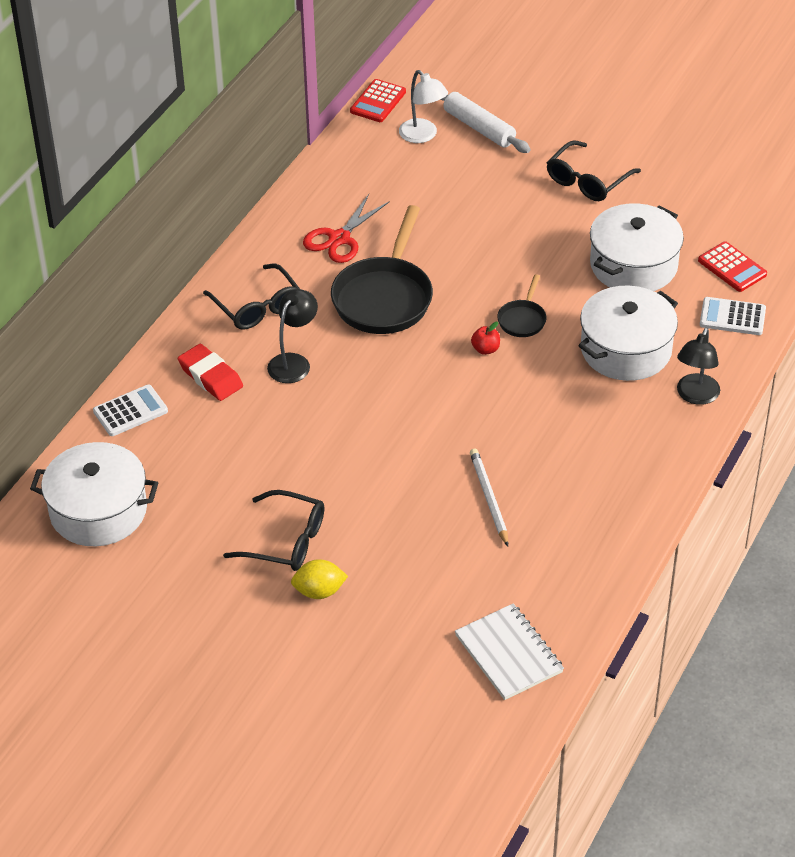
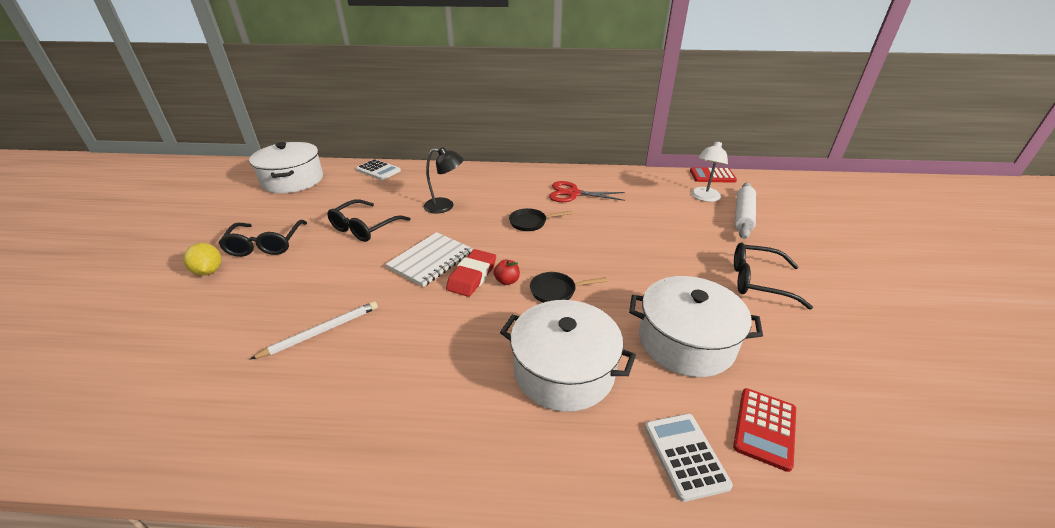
camera: 65 degrees right, 10 degrees down
red eraser [178,344,243,401] -> red eraser moved to [446,249,496,297]
black glasses [203,264,300,330] -> black glasses moved to [327,199,411,242]
black pan [331,205,433,334] -> black pan [509,208,572,231], size x0.48
white notebook [455,603,564,700] -> white notebook moved to [386,232,473,287]
black lamp [677,328,720,405] -> none

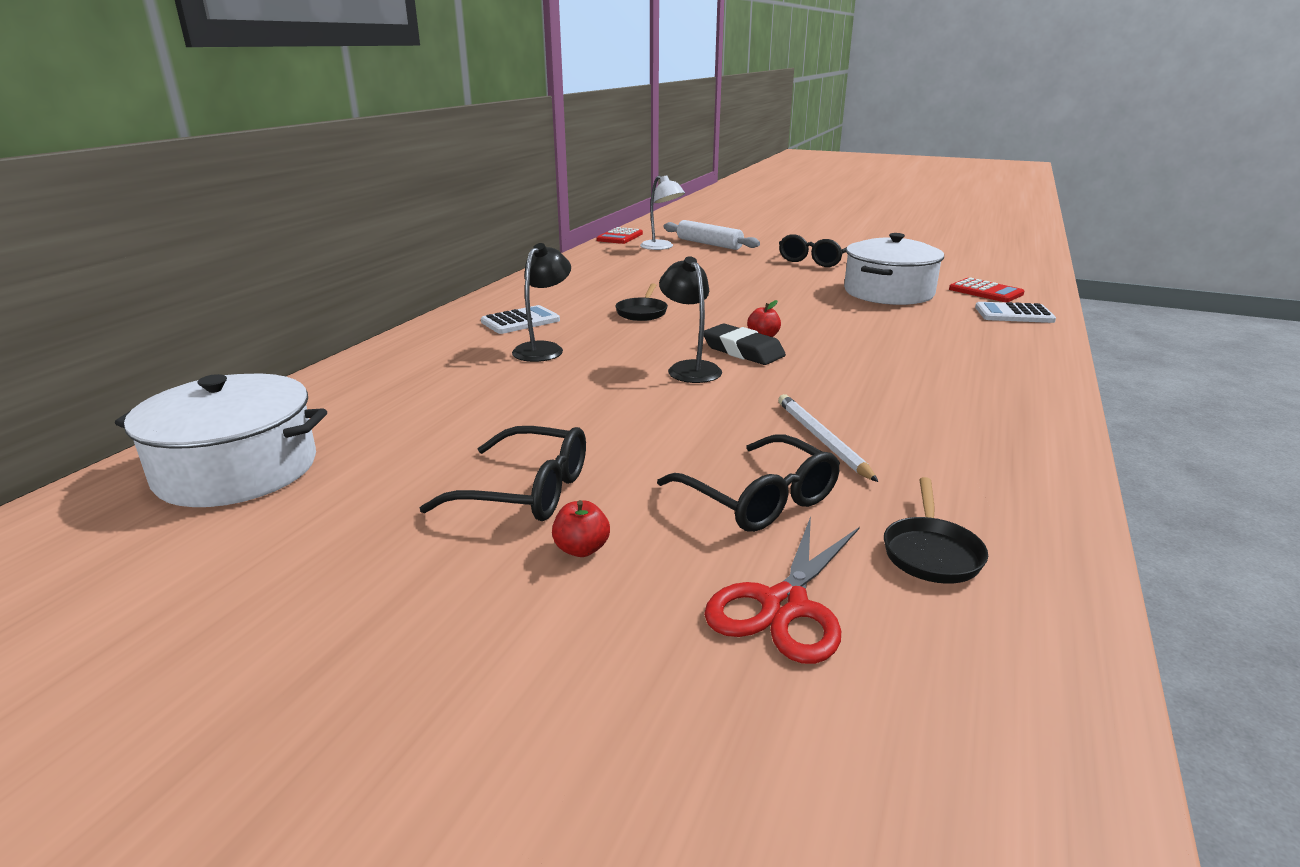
camera: 70 degrees left, 10 degrees down
yellow lemon [183,243,221,276] -> red apple [552,500,610,557]
black glasses [327,199,411,242] -> black glasses moved to [657,434,840,532]
white calculator [356,159,401,180] -> white calculator moved to [481,305,560,334]
white notebook [386,232,473,287] -> black lamp [659,256,722,383]
red eraser [446,249,496,297] -> black eraser [704,323,786,365]
white pot [500,300,636,412] -> none
black pan [530,272,608,303] -> black pan moved to [884,477,988,584]
red scissors [549,181,625,202] -> red scissors moved to [704,516,860,664]

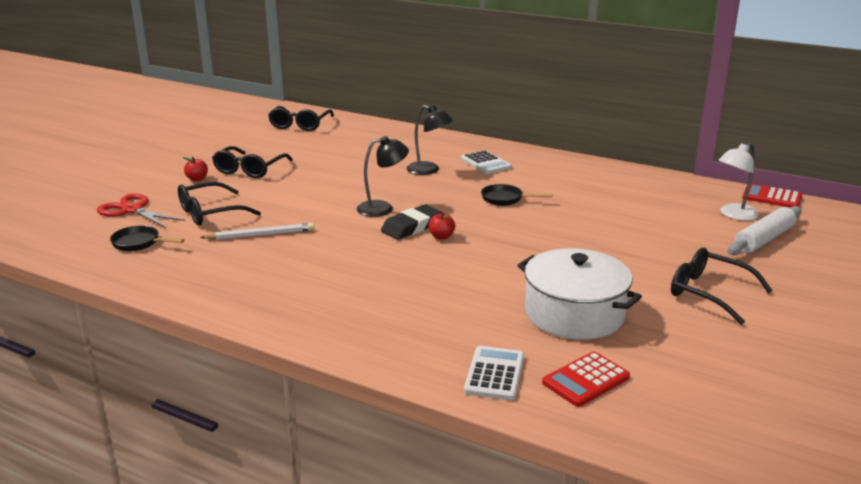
camera: 95 degrees right, 0 degrees up
white pot [115,374,327,507] -> black glasses [268,106,334,131]

